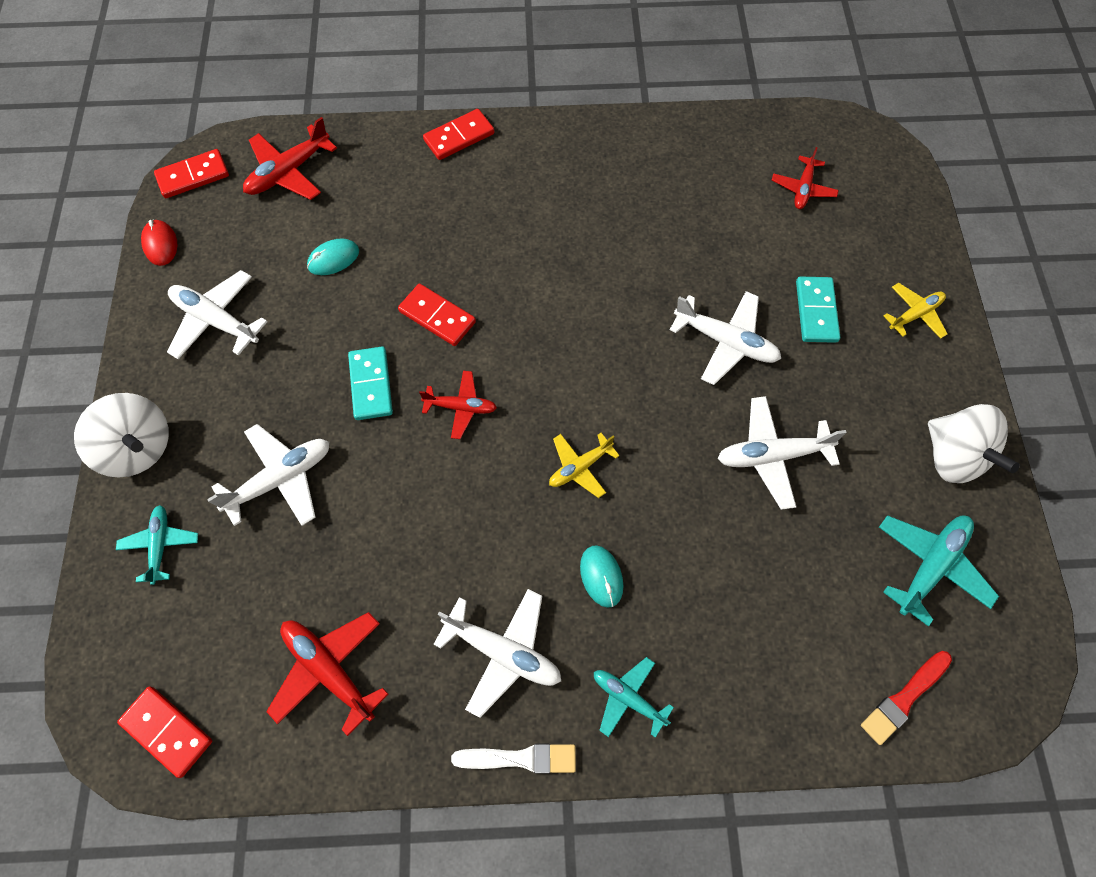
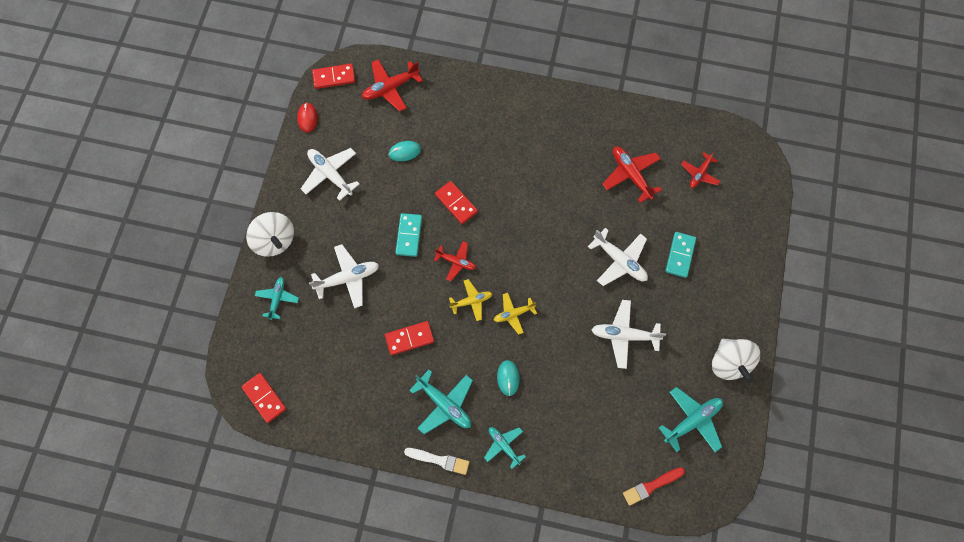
camera: 15 degrees right, 5 degrees up
red plane [266,612,389,736] -> red plane moved to [603,146,662,203]
red domino [423,109,494,160] -> red domino moved to [385,321,434,355]
white plane [433,589,561,718] -> turquoise plane [409,370,473,434]
yellow plane [884,283,947,339] -> yellow plane moved to [449,279,492,321]

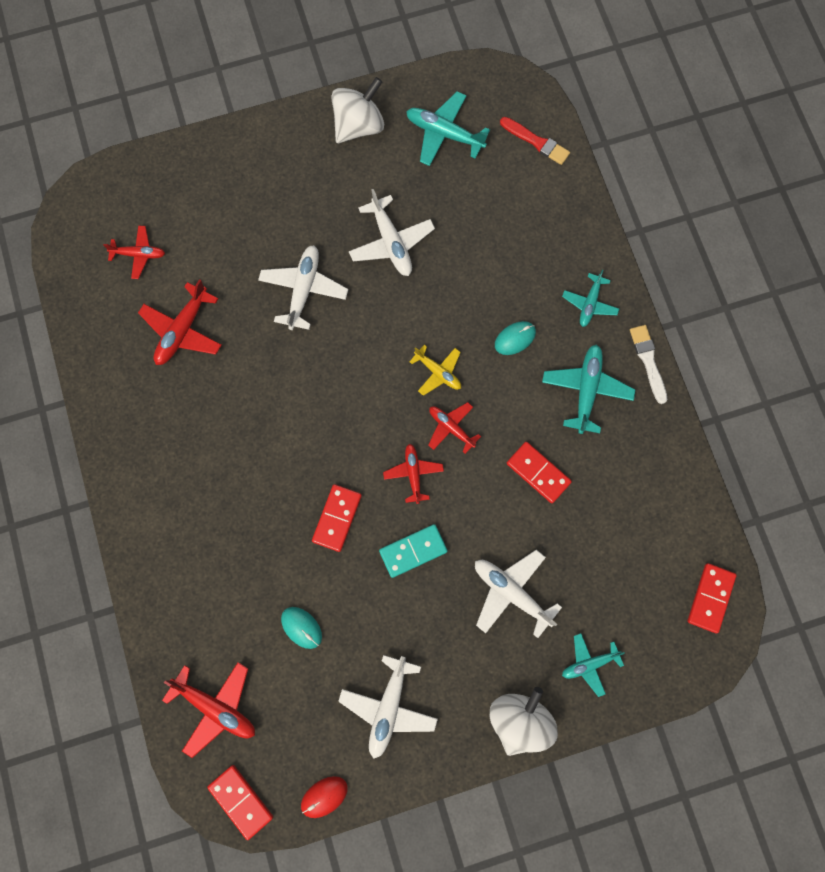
camera: 120 degrees left, 5 degrees up
yellow plane [449,279,492,321] -> red plane [428,402,481,454]
turquoise domino [665,232,696,278] -> none

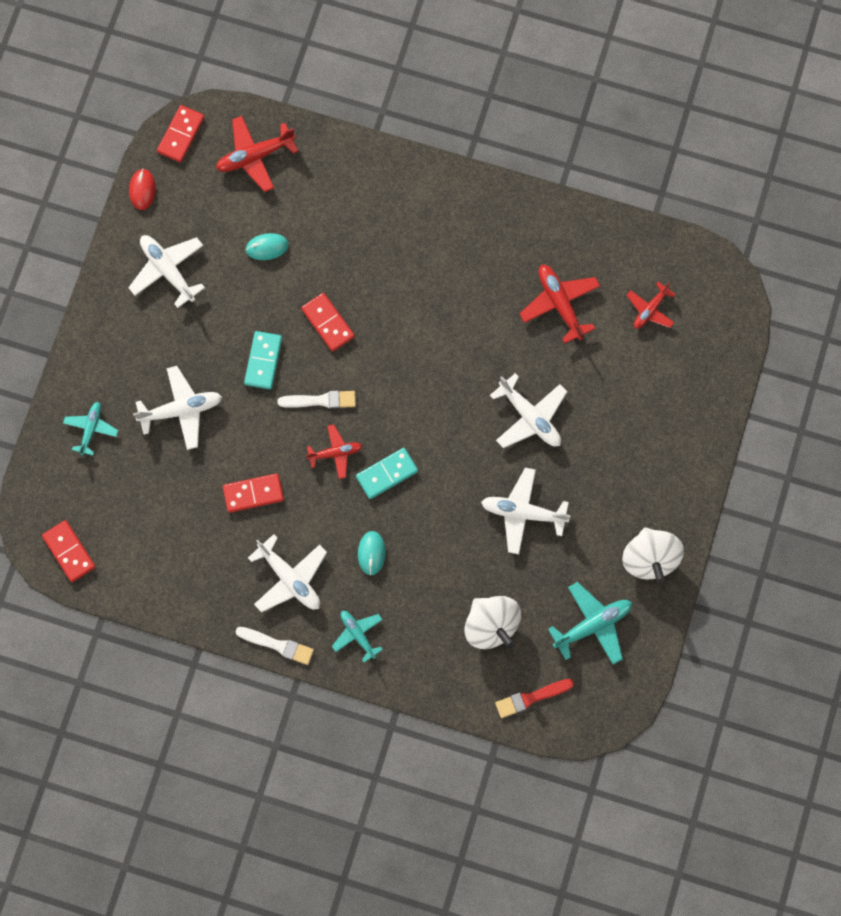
camera: 125 degrees right, 0 degrees up
red domino [207,765,273,840] -> red domino turned 60 degrees counterclockwise [157,105,205,162]
red plane [383,444,444,504] -> white brush [277,391,356,409]
yellow plane [409,345,461,396] -> turquoise domino [356,448,418,499]
white spinning top [490,687,558,756] -> white spinning top moved to [465,596,521,649]
turquoise plane [542,345,635,434] -> white plane [248,534,327,612]

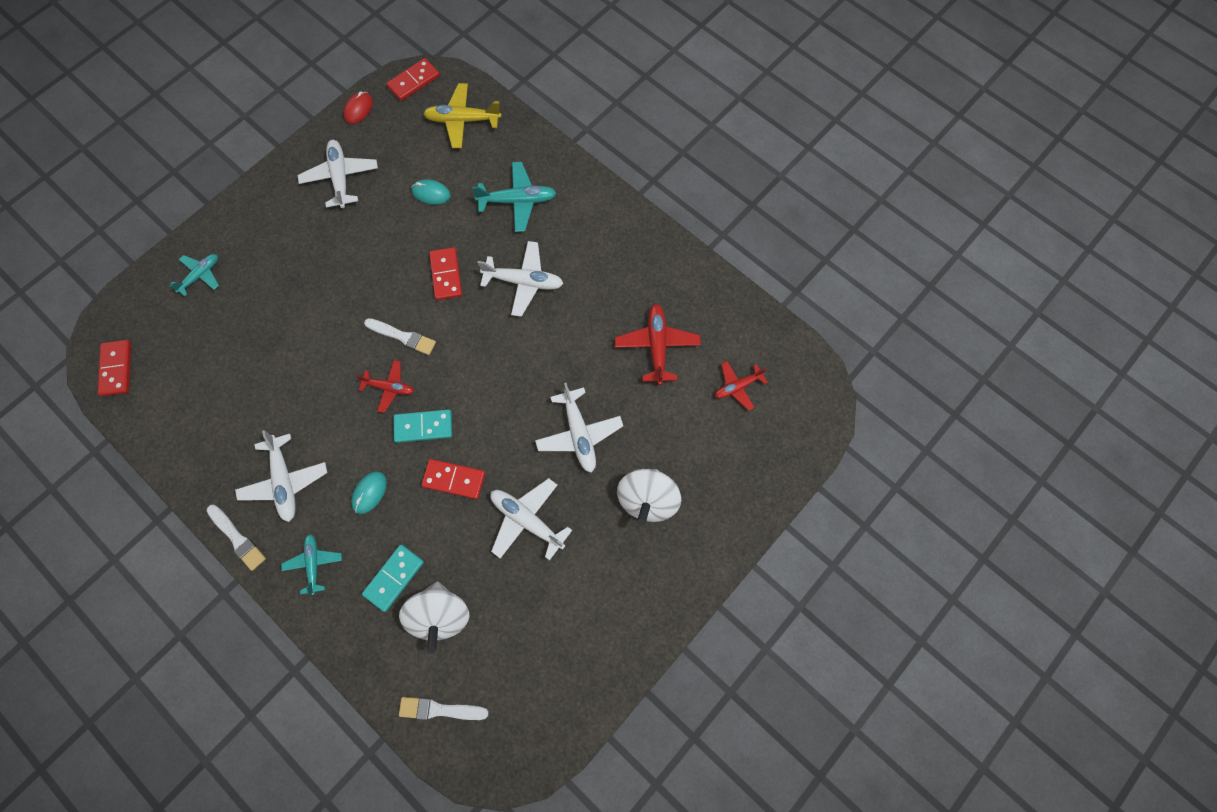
camera: 25 degrees right, 5 degrees down
white plane [133,366,222,450] -> white plane moved to [477,241,564,317]
red plane [216,116,298,192] -> yellow plane [423,83,502,148]
red domino [223,473,284,513] -> red domino moved to [421,459,485,499]
turquoise domino [244,331,282,389] -> turquoise domino moved to [362,545,424,612]
red brush [495,679,574,718] -> white brush [399,697,489,720]
turquoise plane [548,582,632,665] -> turquoise plane moved to [472,162,556,232]
white spinning top [622,527,684,584] -> white spinning top moved to [617,469,681,526]

